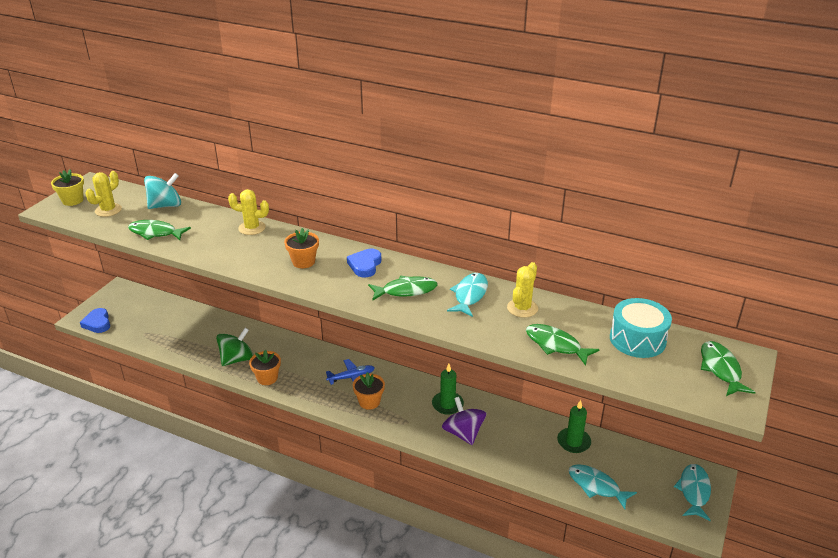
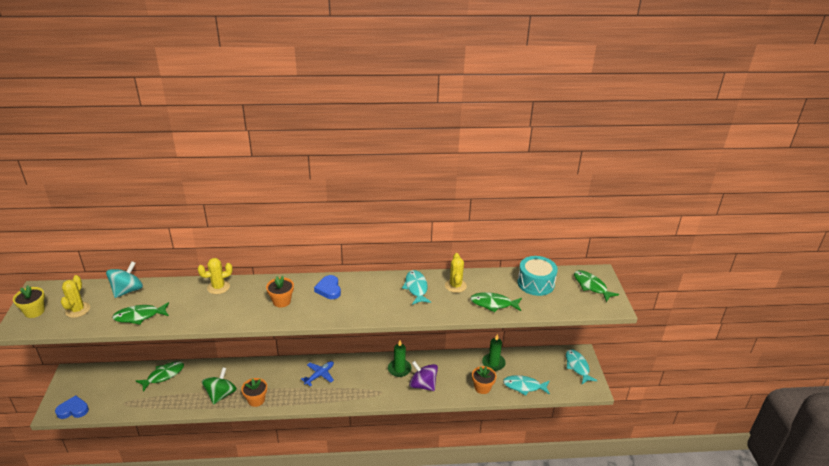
camera: 30 degrees left, 0 degrees up
blue heart [80,308,110,333] -> blue heart turned 135 degrees clockwise [55,395,89,419]
orange flower pot [353,372,385,410] -> orange flower pot moved to [472,366,497,394]
green fish [368,276,438,301] -> green fish moved to [136,361,184,392]

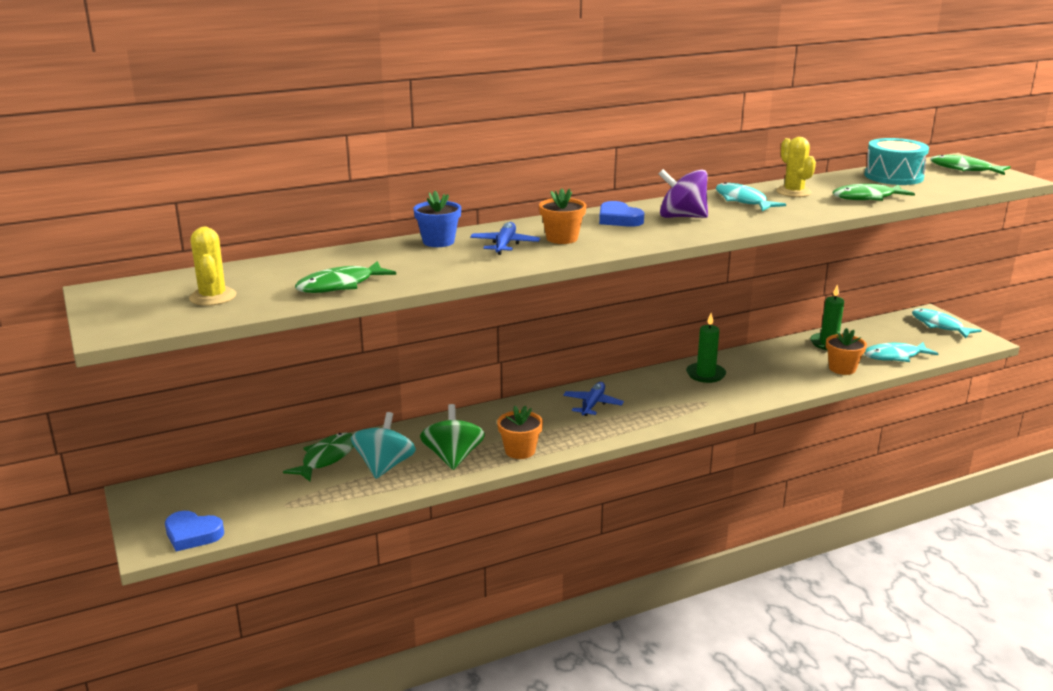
camera: 20 degrees left, 10 degrees down
yellow flower pot [13,285,45,318] -> none
blue heart [55,395,89,419] -> blue heart turned 135 degrees counterclockwise [165,511,224,552]
turquoise spinning top [106,261,143,298] -> turquoise spinning top moved to [351,412,416,479]
yellow cactus [197,258,233,294] -> blue flower pot [413,191,461,247]
purple spinning top [409,361,438,391] -> purple spinning top moved to [659,169,708,218]
none -> blue plane [470,222,540,255]

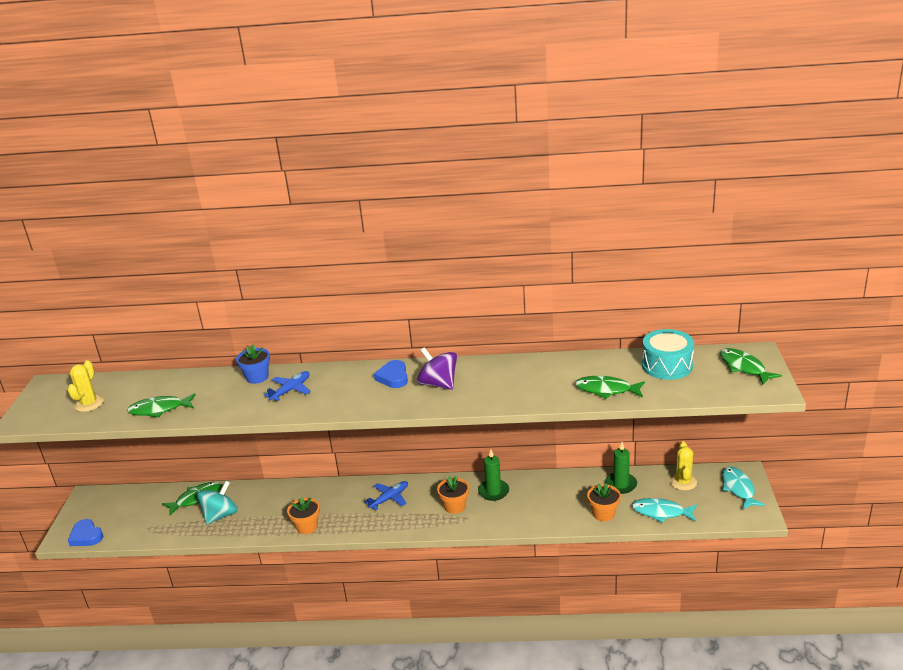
camera: 30 degrees right, 5 degrees up
green spinning top [420,404,485,470] -> none
orange flower pot [539,188,586,244] -> orange flower pot moved to [437,476,469,514]
turquoise fish [716,182,786,211] -> none
yellow cactus [776,137,816,197] -> yellow cactus moved to [670,441,697,491]

